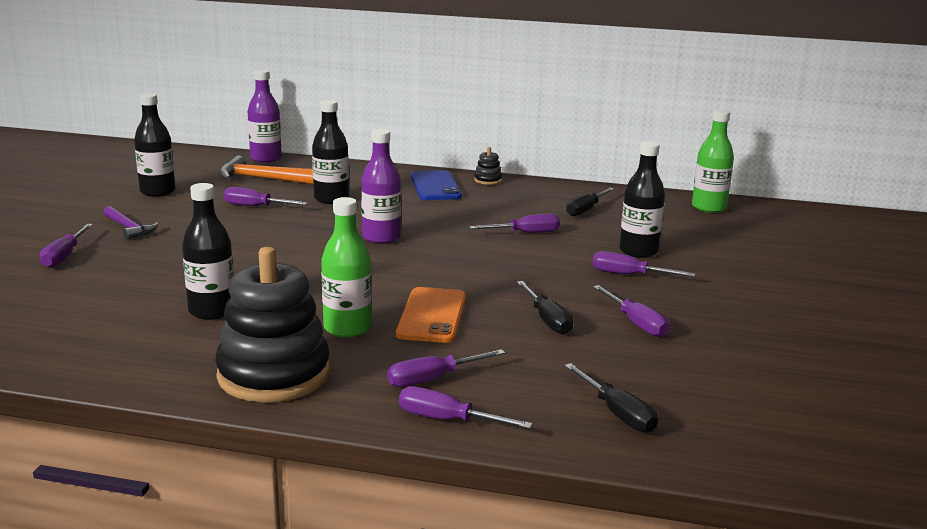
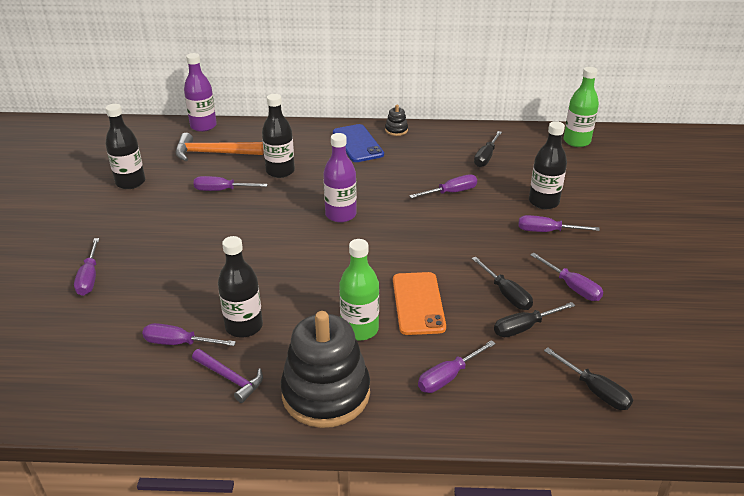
camera: 10 degrees left, 15 degrees up
purple hammer [103,206,159,240] -> purple hammer moved to [192,349,263,403]
purple screwdriver [399,386,533,429] -> purple screwdriver moved to [142,323,236,346]
none -> black screwdriver [494,302,575,337]

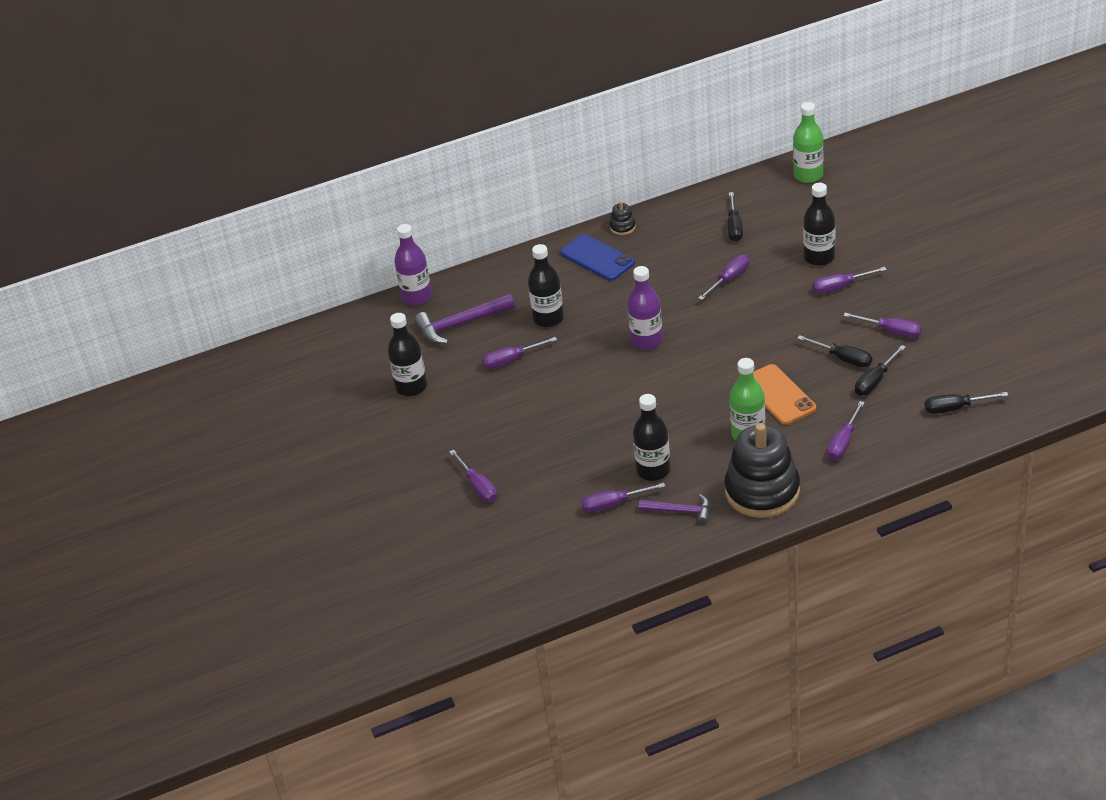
camera: 20 degrees left, 5 degrees up
orange hammer [176,133,264,161] -> purple hammer [415,294,515,344]
black screwdriver [544,347,633,410] -> black screwdriver turned 150 degrees clockwise [925,392,1008,414]

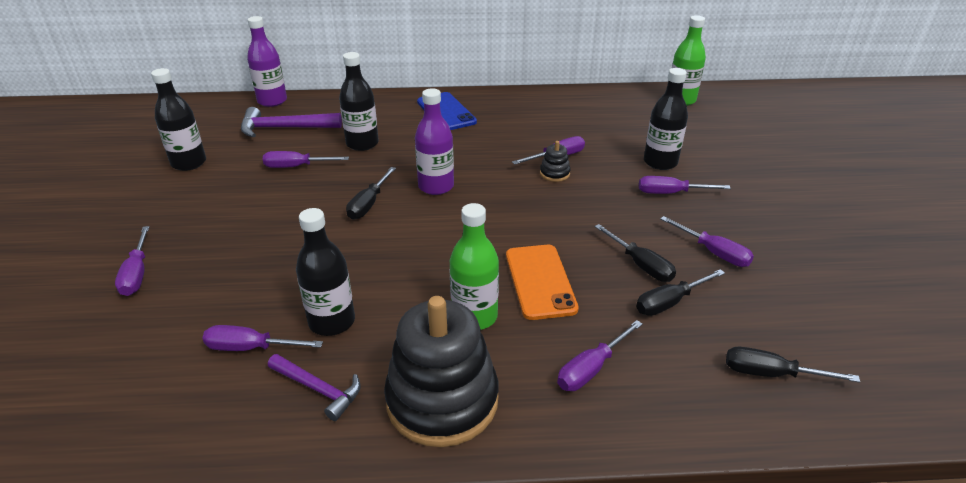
camera: 15 degrees right, 5 degrees down
black stacking toy [610,201,636,235] -> black stacking toy moved to [540,141,570,182]
black screwdriver [728,192,743,241] -> black screwdriver moved to [346,167,396,220]

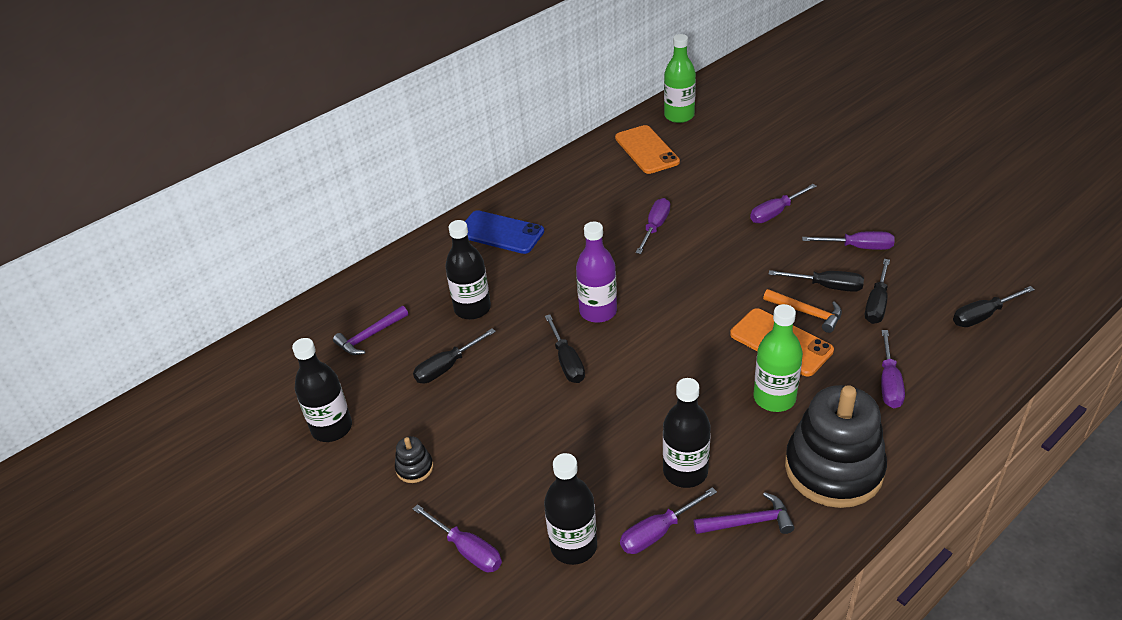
camera: 35 degrees left, 5 degrees up
purple hammer [241,107,342,137] -> purple hammer [333,306,408,355], size x0.65
purple bottle [247,16,287,107] -> none
purple screwdriver [263,151,349,168] -> black screwdriver [413,328,496,383]
black stacking toy [540,141,570,182] -> black stacking toy moved to [395,436,433,483]
black bottle [644,68,688,170] -> black bottle moved to [544,453,597,565]
none -> orange phone [615,125,680,174]
none -> orange hammer [763,289,842,333]

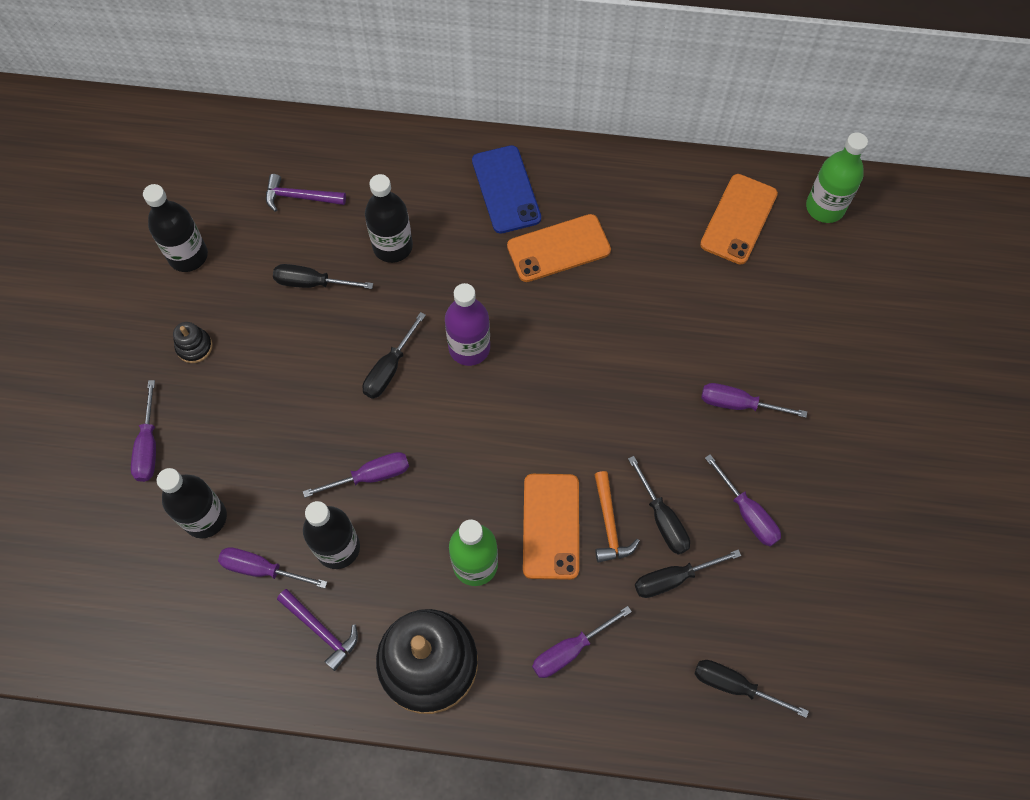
camera: 45 degrees right, 25 degrees up
purple screwdriver [636,198,670,254] -> purple screwdriver moved to [303,452,409,498]
none -> orange phone [507,214,611,282]

